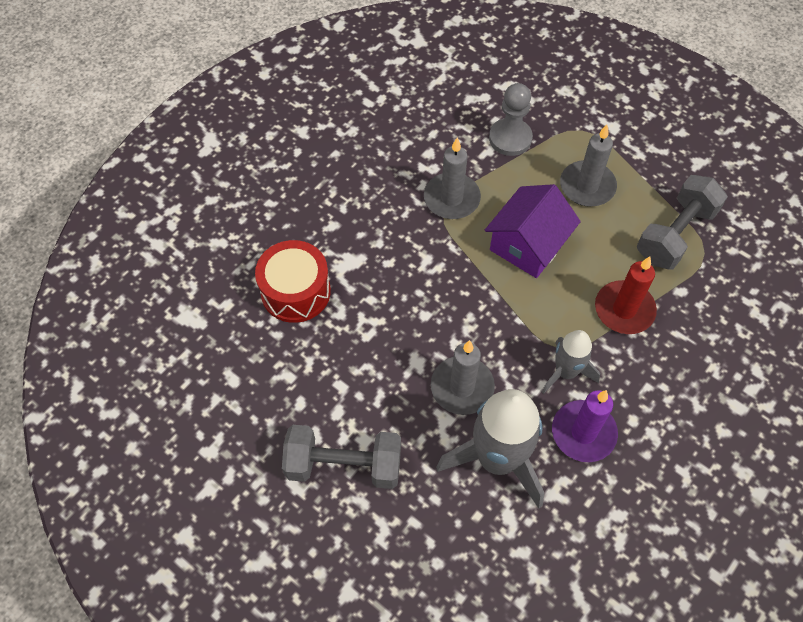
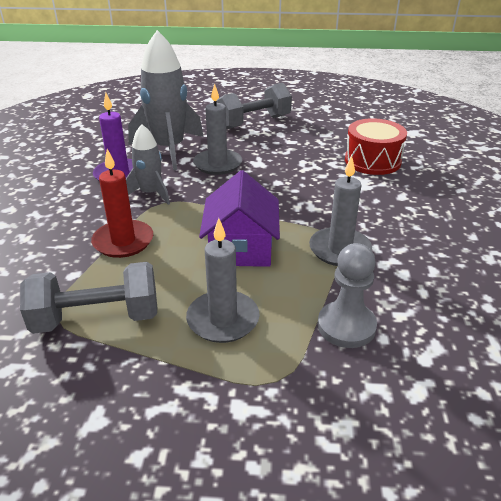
camera: 145 degrees right, 25 degrees down
grey dumbbell [637,175,728,270] -> grey dumbbell turned 75 degrees clockwise [20,262,157,334]

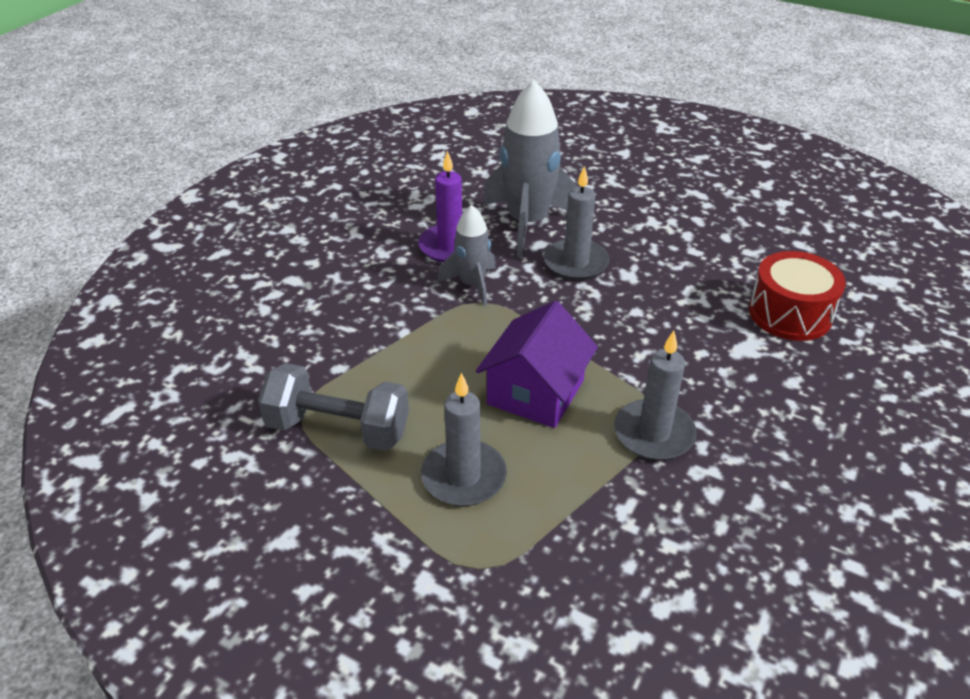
camera: 25 degrees right, 5 degrees up
red candle [91,149,153,258] -> none
grey dumbbell [216,83,292,129] -> none
grey pawn [318,243,377,348] -> none

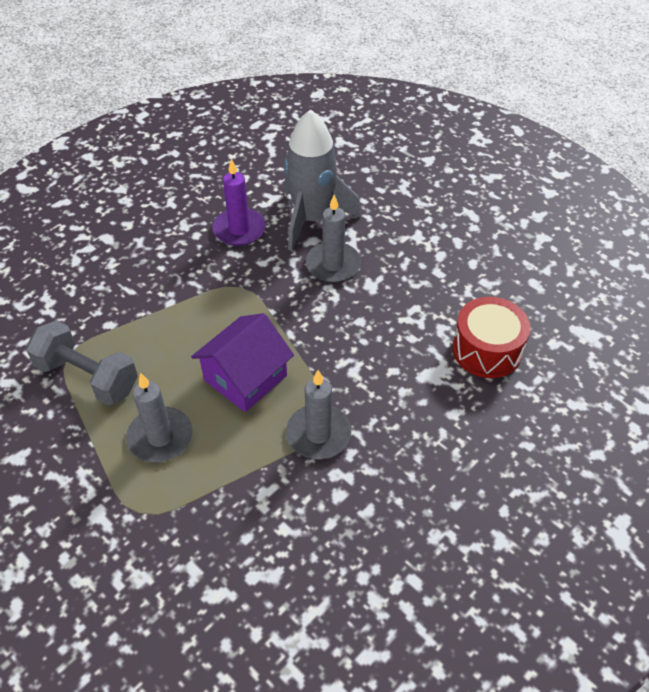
camera: 15 degrees right, 10 degrees up
grey rocket [437,205,496,306] -> none

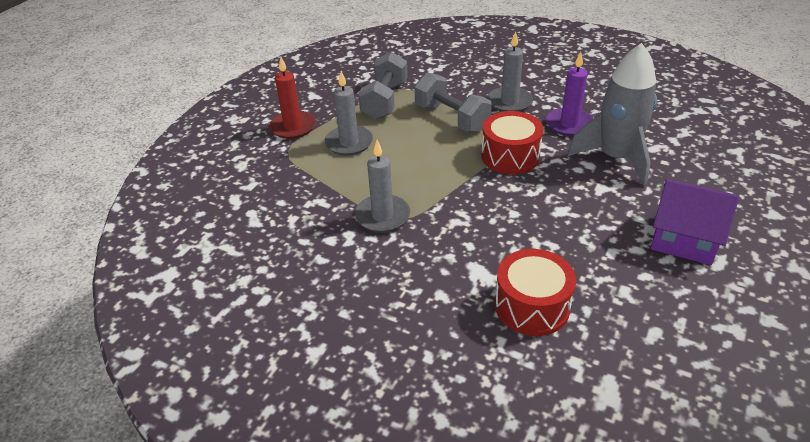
camera: 75 degrees right, 10 degrees down
purple house [191,313,294,412] -> purple house moved to [651,179,739,265]
grey candle [306,194,361,283] -> grey candle moved to [487,31,533,112]
none -> red candle [269,57,316,139]
none -> grey dumbbell [414,72,492,133]
none -> red drum [481,111,543,174]

